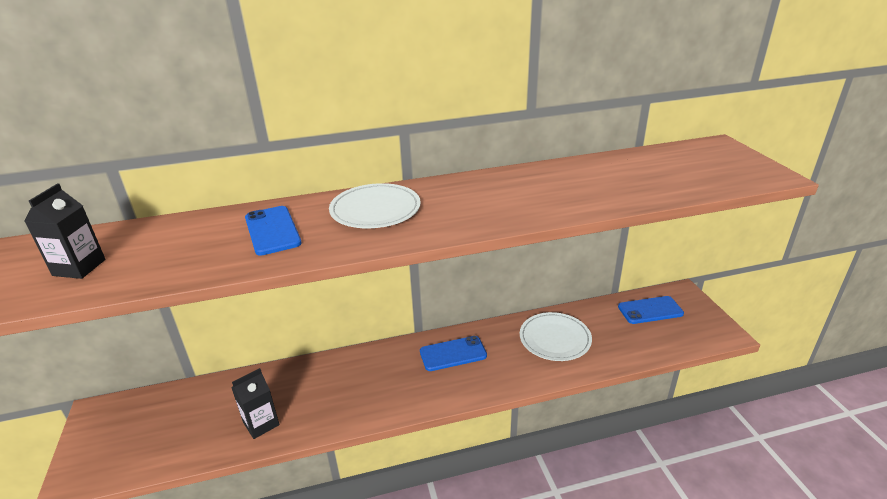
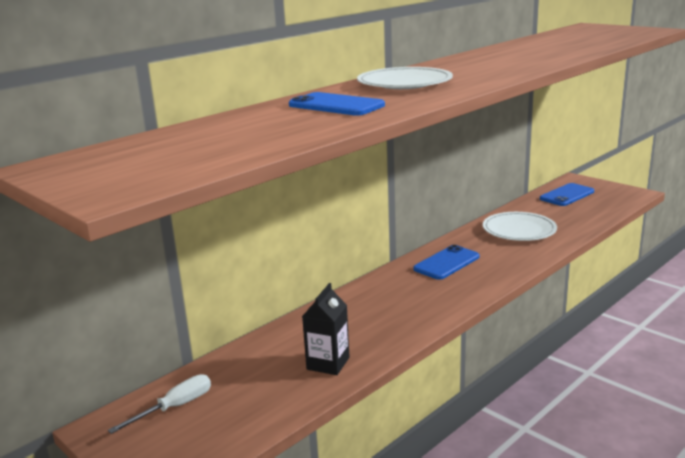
camera: 30 degrees left, 10 degrees down
black carton [24,183,105,279] -> none
none -> white screwdriver [108,374,211,434]

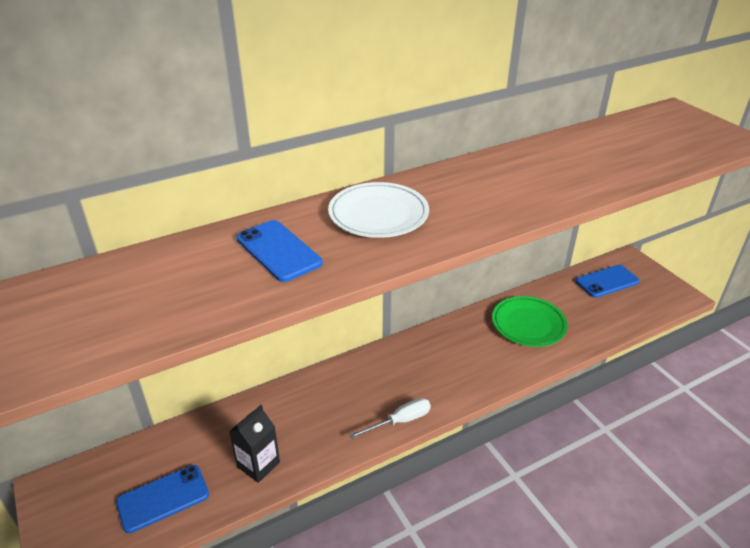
camera: 15 degrees right, 15 degrees up
white screwdriver [108,374,211,434] -> white screwdriver moved to [349,398,431,439]
blue phone [413,245,480,280] -> blue phone moved to [116,465,209,533]
white plate [483,212,557,241] -> green plate [492,296,568,347]

